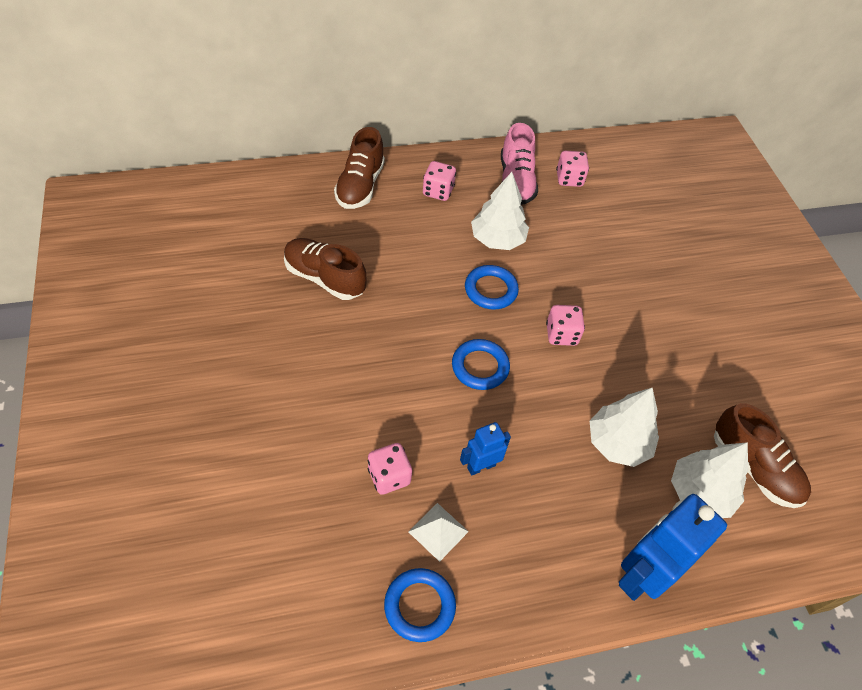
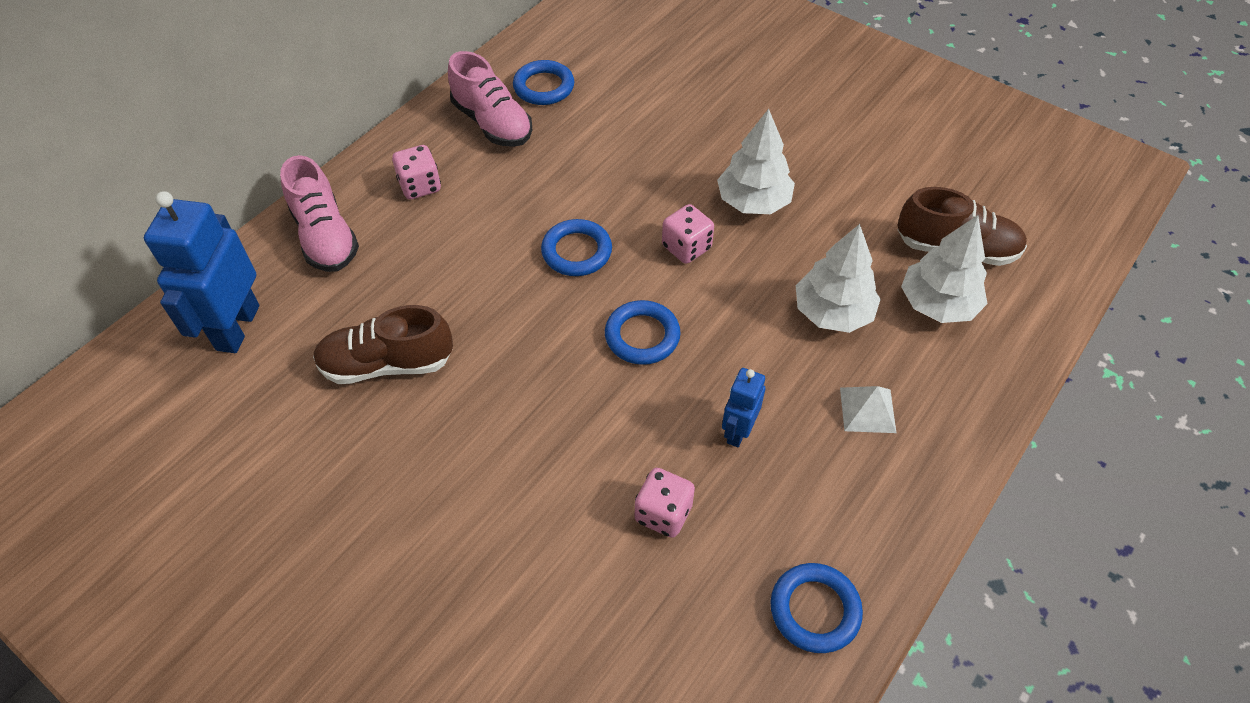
camera: 35 degrees left, 0 degrees up
brown shoe [334,127,385,209] -> pink shoe [280,155,359,272]
white pyramid [408,503,469,562] -> white pyramid moved to [840,386,896,433]
white tree [471,172,529,250] -> white tree moved to [717,109,795,214]
pink dice [556,151,589,187] -> blue ring [513,60,574,105]
blue robot [619,494,727,601] -> blue robot moved to [144,191,259,353]

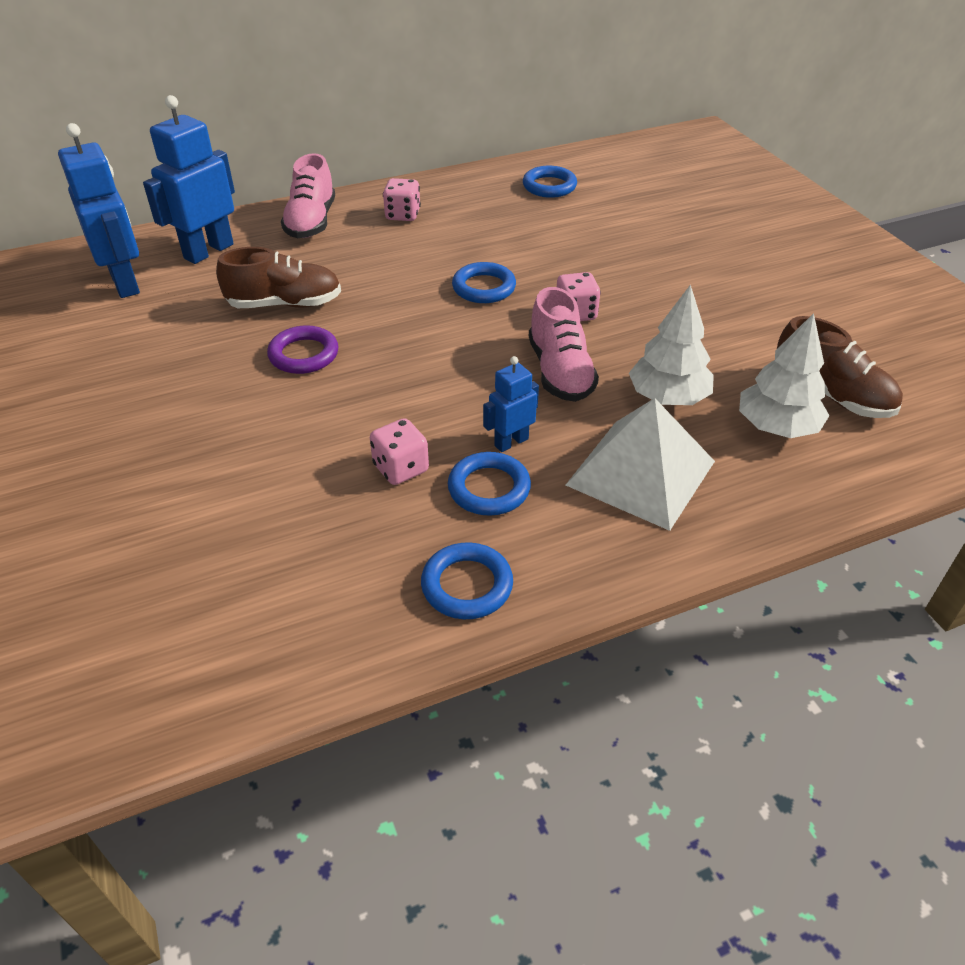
camera: 30 degrees right, 10 degrees down
brown shoe [313,305,453,384] -> brown shoe turned 150 degrees clockwise [216,247,341,308]
pink shoe [448,51,532,147] -> pink shoe moved to [529,287,599,402]
blue ring [605,300,681,365] -> blue ring moved to [448,452,531,516]
white tree [717,109,795,214] -> none
white pyramid [840,386,896,433] -> white pyramid [566,398,715,531], size x2.15
none -> blue robot [58,123,140,298]
none -> purple ring [267,325,338,374]

